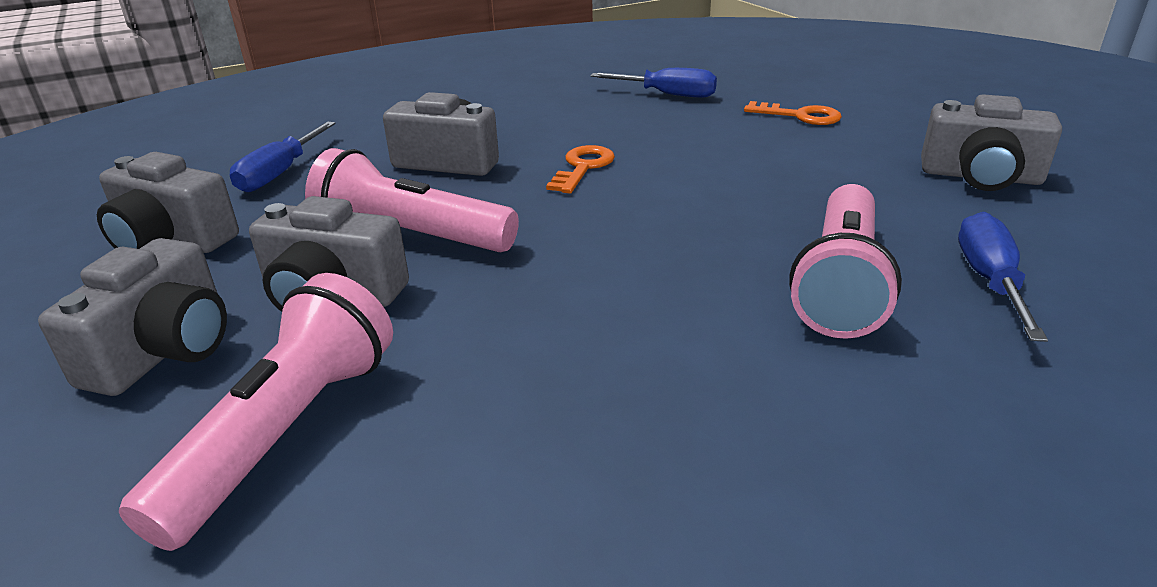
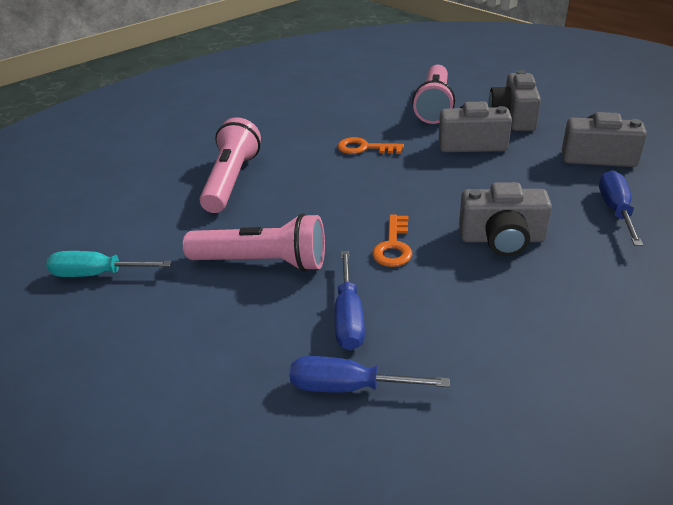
camera: 170 degrees right, 5 degrees up
pink flashlight [305,148,519,252] -> pink flashlight moved to [183,213,325,272]
orange key [744,101,842,125] -> orange key moved to [338,137,404,154]
grey camera [921,94,1062,191] -> turquoise screwdriver [46,251,172,277]
blue screwdriver [958,212,1048,342] -> blue screwdriver moved to [335,251,365,350]

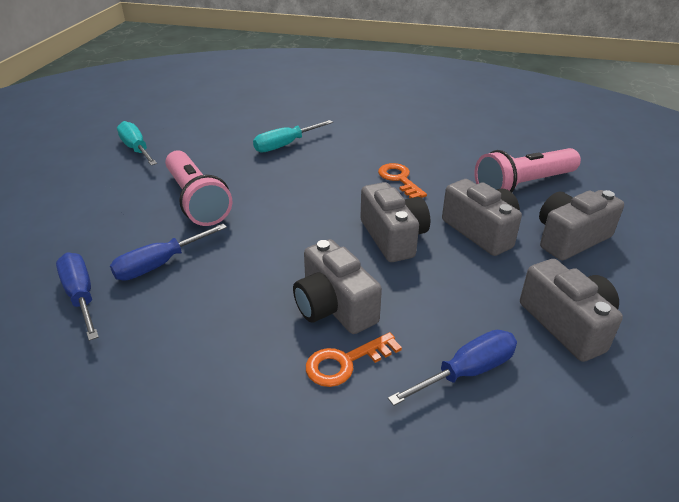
camera: 50 degrees right, 0 degrees up
pink flashlight [200,117,261,213] -> turquoise screwdriver [253,120,333,153]
orange key [372,215,412,267] -> orange key moved to [306,332,402,387]
none -> grey camera [360,182,430,262]

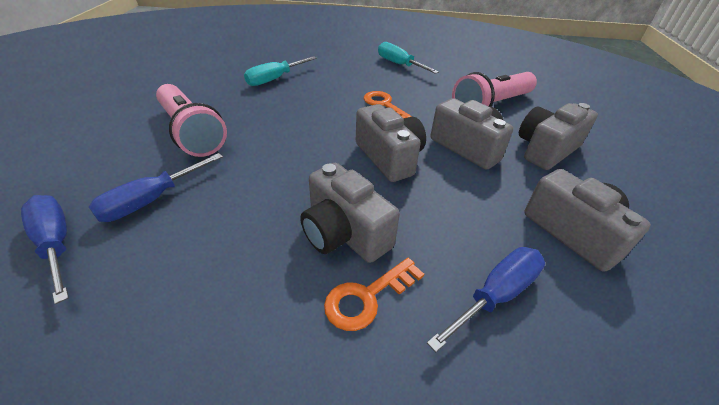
camera: 10 degrees left, 5 degrees up
turquoise screwdriver [117,121,157,165] -> turquoise screwdriver moved to [378,42,439,74]

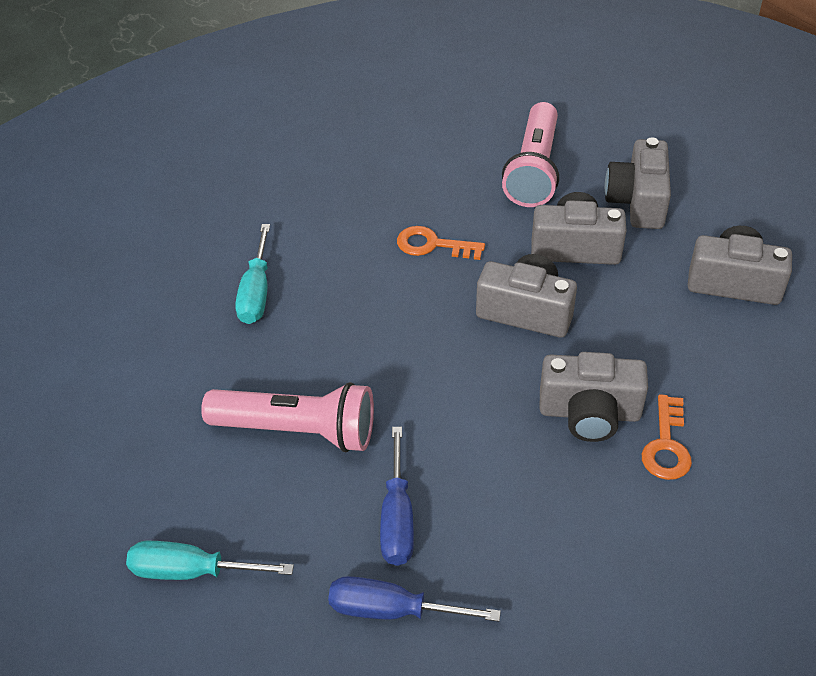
camera: 40 degrees left, 5 degrees up
turquoise screwdriver [378,42,439,74] -> turquoise screwdriver moved to [126,541,294,580]
blue screwdriver [427,247,545,352] -> none

